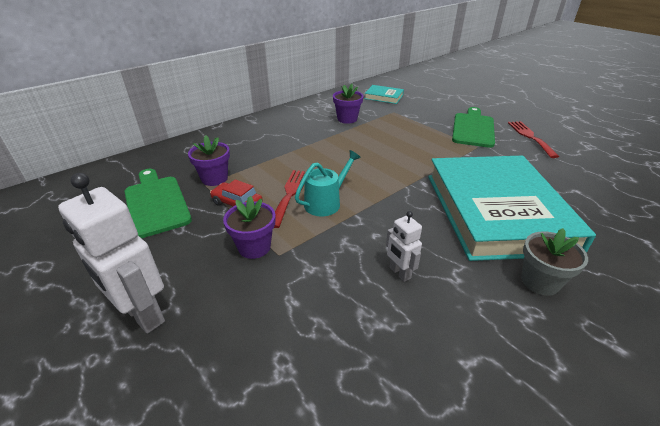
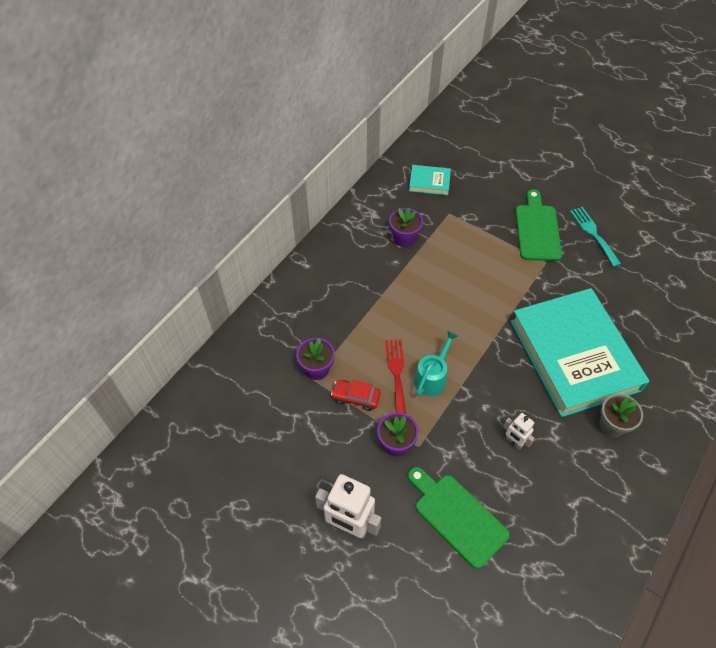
camera: 15 degrees left, 20 degrees up
green cutting board [124,169,192,238] -> green cutting board moved to [408,467,510,569]
red fork [508,121,559,158] -> turquoise fork [570,207,621,267]

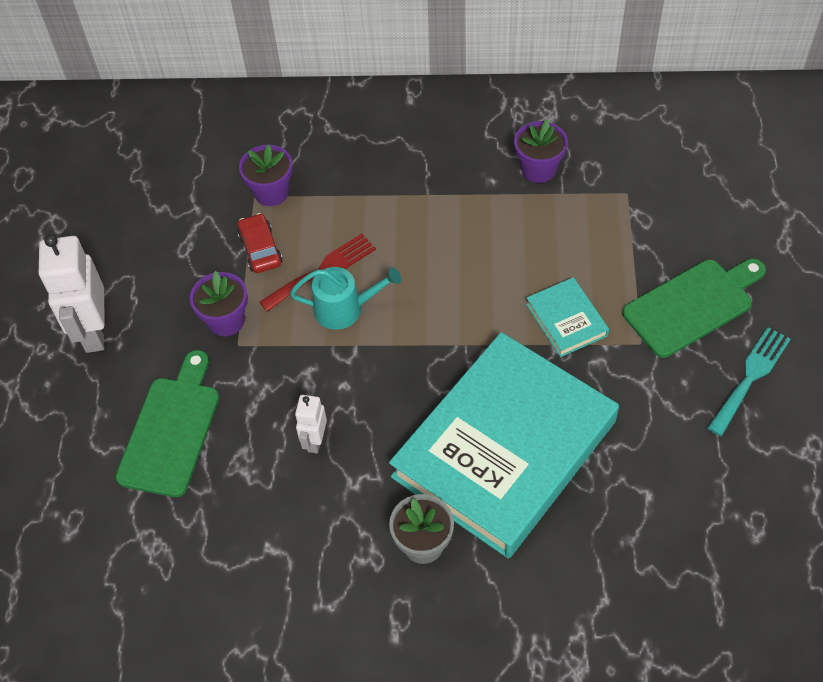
camera: 60 degrees right, 0 degrees up
turquoise book [409,165,451,195] -> turquoise book moved to [526,277,609,357]

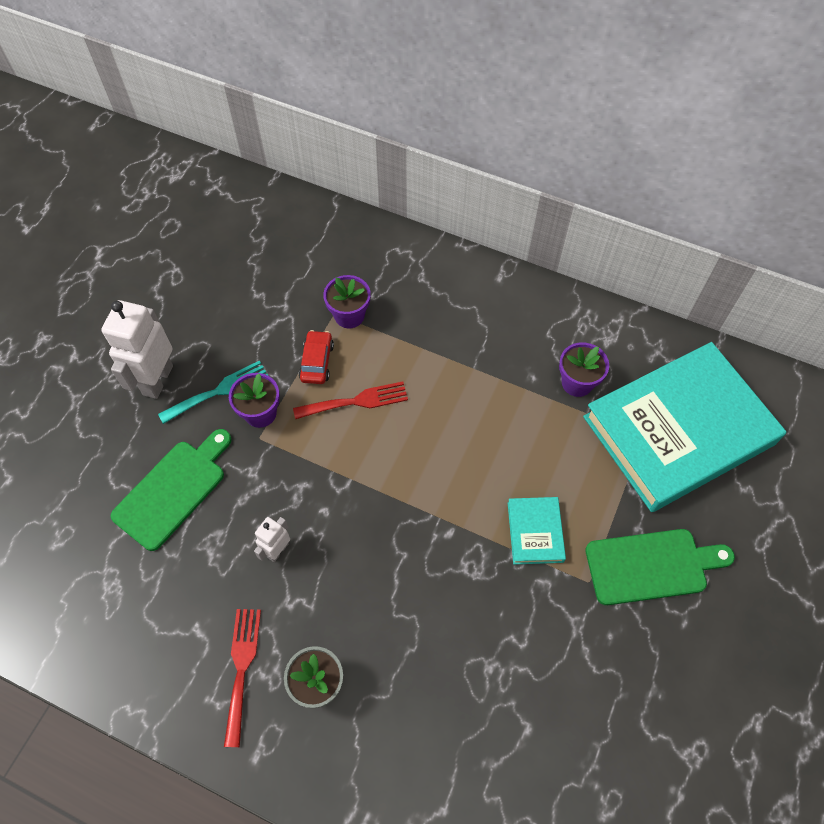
camera: 20 degrees right, 5 degrees up
turquoise watering can [290,267,401,330] -> none
turquoise book [389,332,619,559] -> turquoise book moved to [583,342,786,512]
turquoise fork [707,327,791,436] -> turquoise fork moved to [158,360,268,424]
none -> red fork [224,609,261,747]

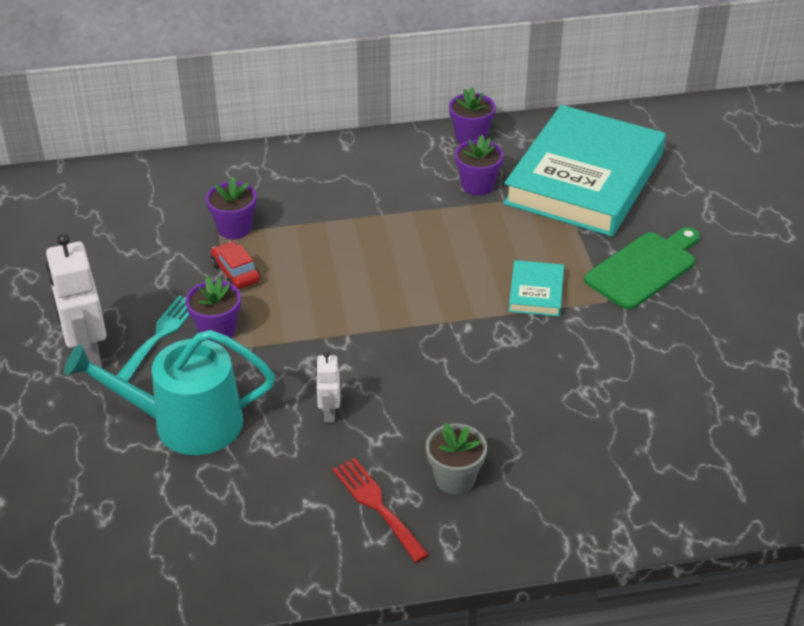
camera: 35 degrees left, 20 degrees down
green cutting board [111,429,232,551] -> turquoise watering can [64,330,275,455]
red fork [293,381,408,419] -> none
turquoise book [508,497,566,565] -> turquoise book turned 45 degrees clockwise [509,260,564,317]
none -> purple flower pot [449,87,496,144]

